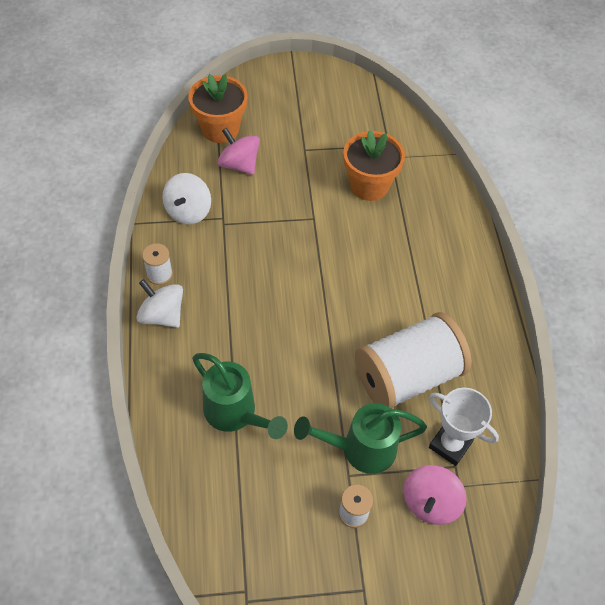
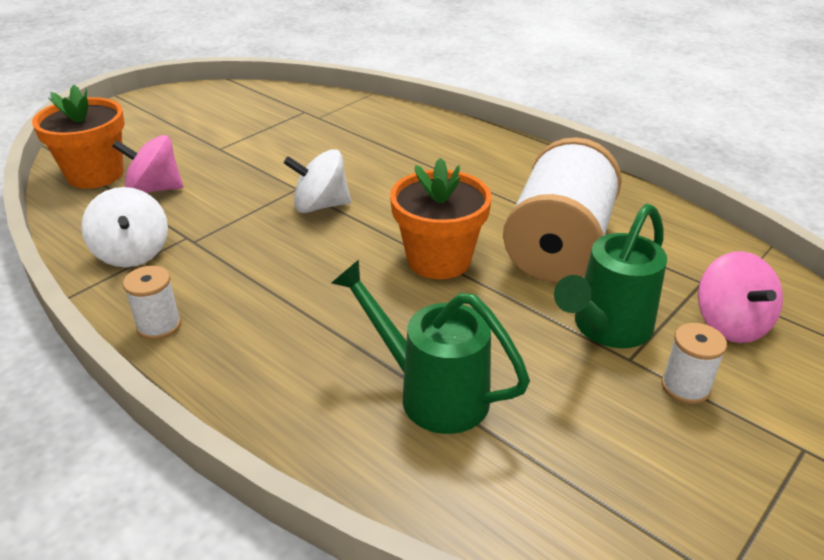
camera: 40 degrees left, 20 degrees down
white spinning top [136,279,183,328] -> white spinning top moved to [284,149,351,213]
green watering can [192,353,288,439] -> green watering can turned 150 degrees counterclockwise [331,260,530,434]
orange flower pot [343,130,405,201] -> orange flower pot moved to [390,157,492,279]
white trophy [429,388,499,466] -> none

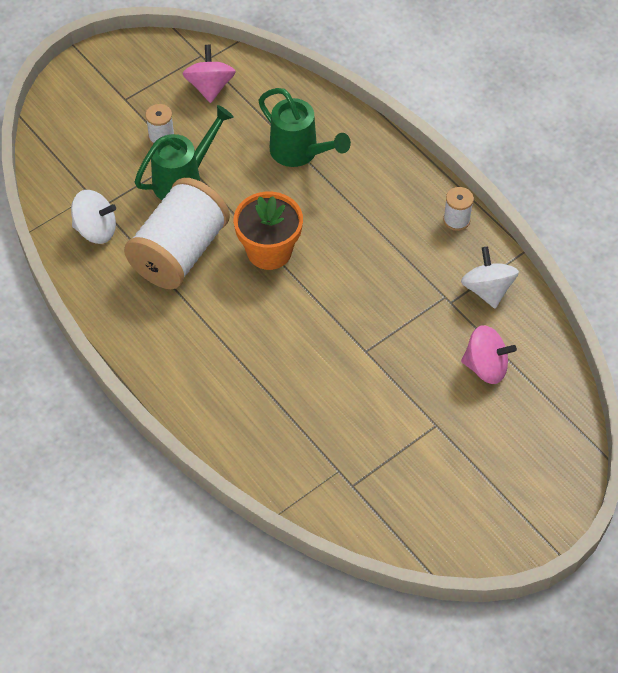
camera: 170 degrees left, 20 degrees up
orange flower pot [32,85,125,189] -> none
white spinning top [284,149,351,213] -> white spinning top moved to [71,190,116,244]
pink spinning top [698,251,783,343] -> pink spinning top moved to [182,45,236,103]

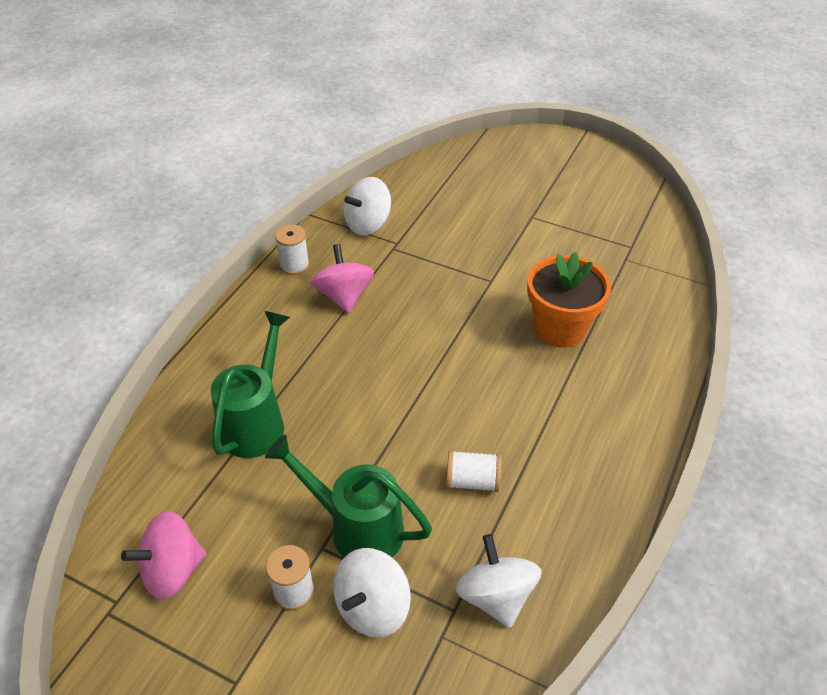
camera: 115 degrees left, 10 degrees down
white spool [124,178,230,289] -> white spool [446,450,502,492], size x0.42
orange flower pot [234,192,303,270] -> orange flower pot moved to [527,252,611,348]
pink spinning top [461,325,517,384] -> pink spinning top moved to [310,244,374,313]
none -> white spinning top [333,548,411,638]

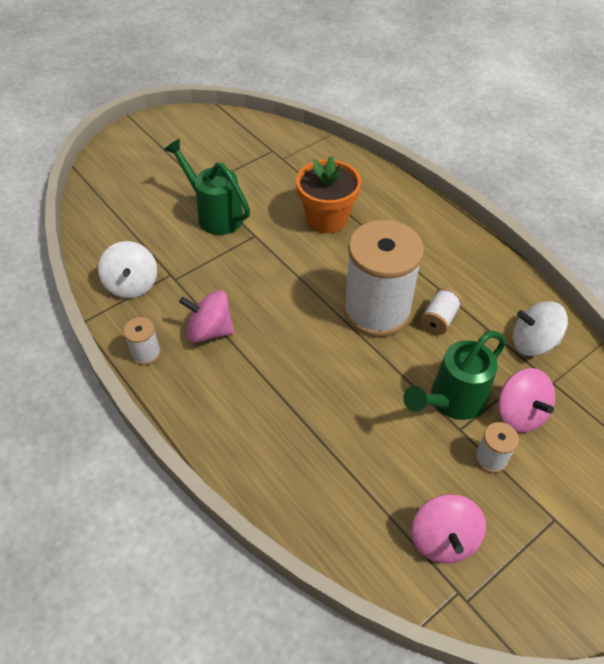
camera: 65 degrees left, 5 degrees up
green watering can [211,311,290,458] -> green watering can moved to [164,139,250,235]
white spinning top [333,548,411,638] -> pink spinning top [498,368,555,433]
none -> white spool [343,220,424,337]

